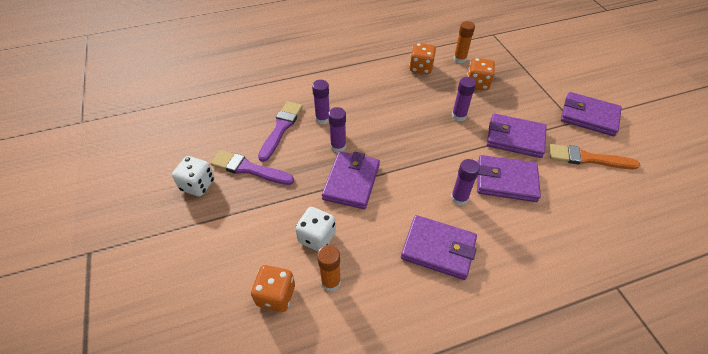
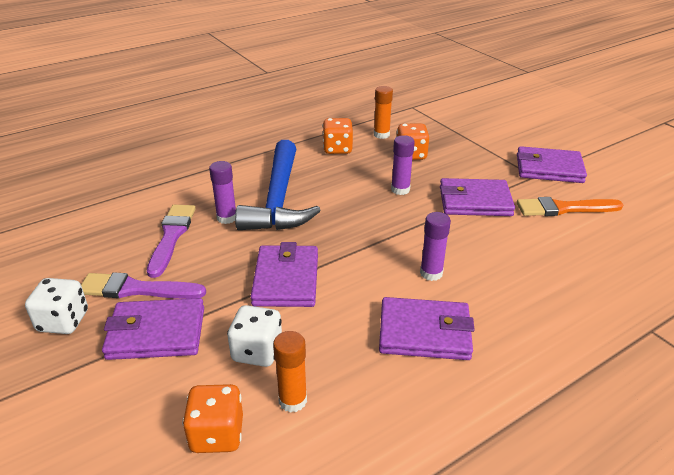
camera: 15 degrees left, 15 degrees down
purple glue stick [328,107,346,153] -> none
purple wallet [477,155,541,202] -> purple wallet moved to [102,298,204,360]
none -> blue hammer [235,140,321,230]

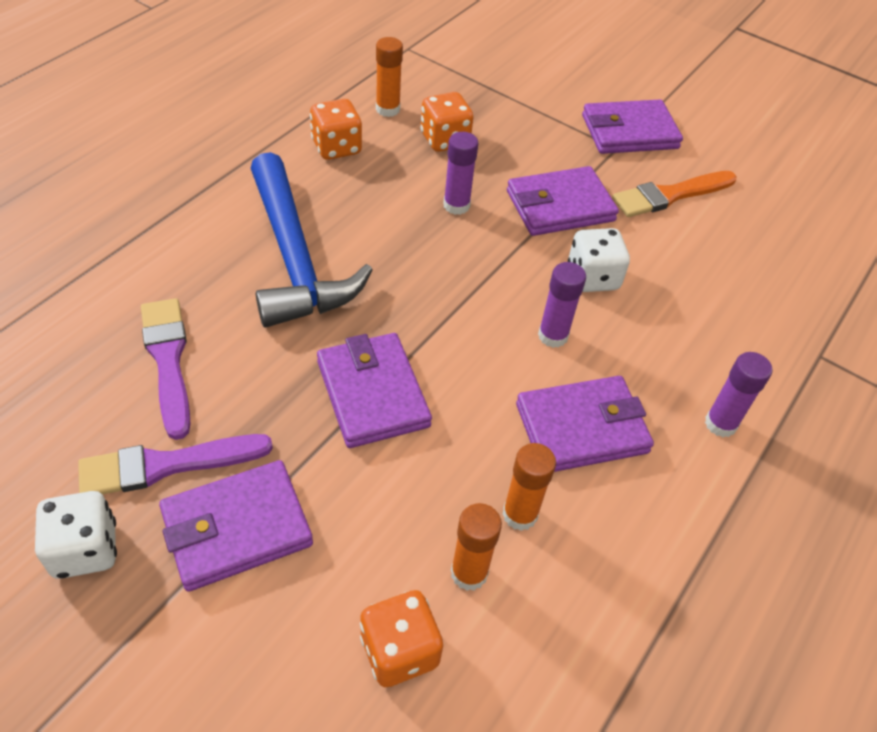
camera: 25 degrees left, 15 degrees up
purple glue stick [209,161,236,224] -> purple glue stick moved to [705,352,772,437]
white dice [227,305,282,367] -> white dice moved to [568,228,630,292]
none -> orange glue stick [503,443,556,531]

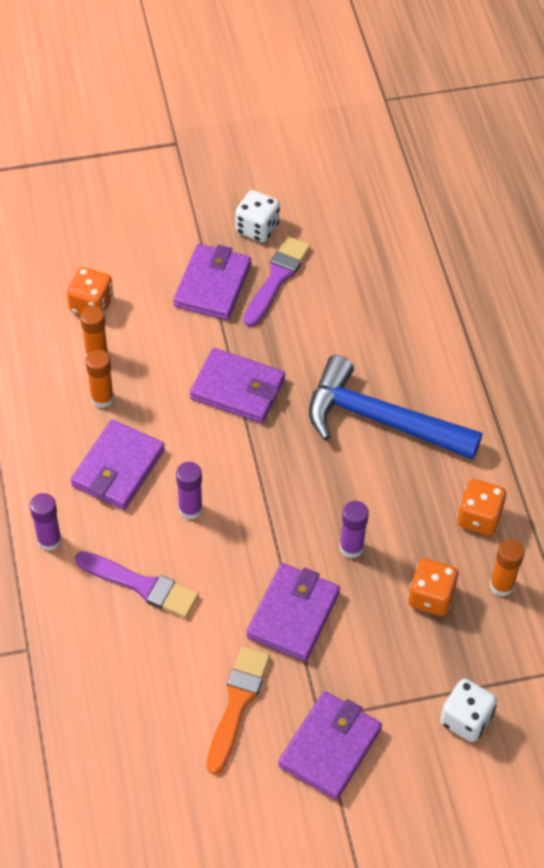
camera: 135 degrees right, 5 degrees up
purple brush [141,298,190,440] -> purple brush moved to [75,551,199,618]
white dice [568,228,630,292] -> white dice moved to [440,679,497,742]

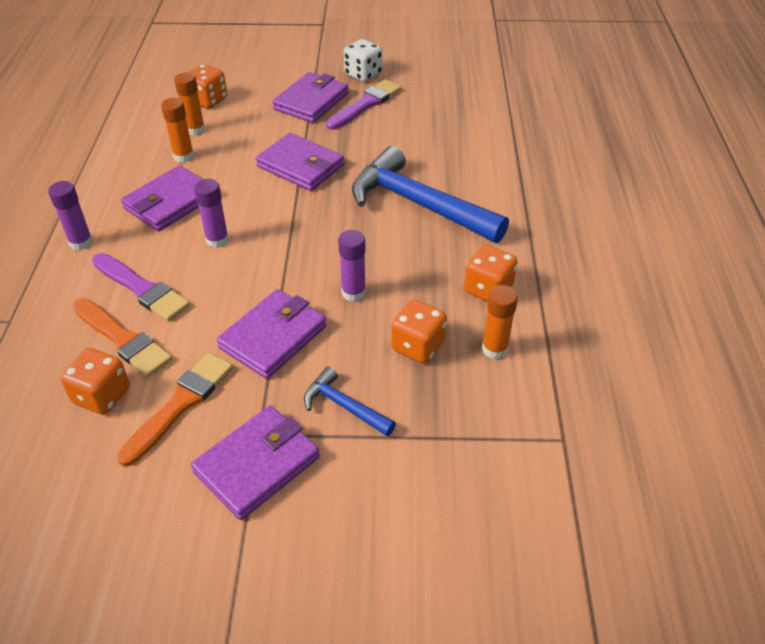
camera: 15 degrees right, 10 degrees down
white dice [440,679,497,742] -> none
none -> orange dice [60,348,130,414]
none -> orange brush [73,298,172,377]
none -> blue hammer [304,367,396,436]

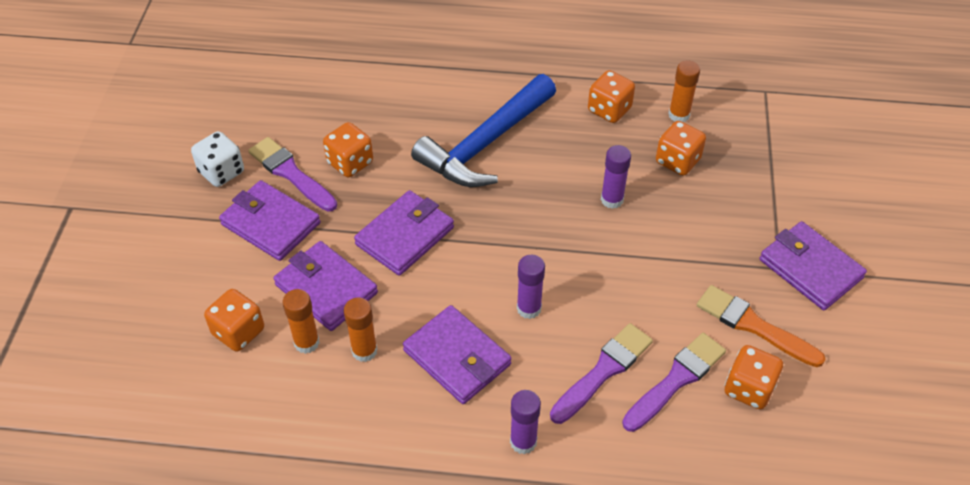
camera: 85 degrees left, 5 degrees up
orange brush [73,298,172,377] -> purple brush [622,333,726,432]
purple wallet [217,289,327,379] -> purple wallet moved to [273,241,378,331]
blue hammer [304,367,396,436] -> none
none -> orange dice [323,122,373,177]

